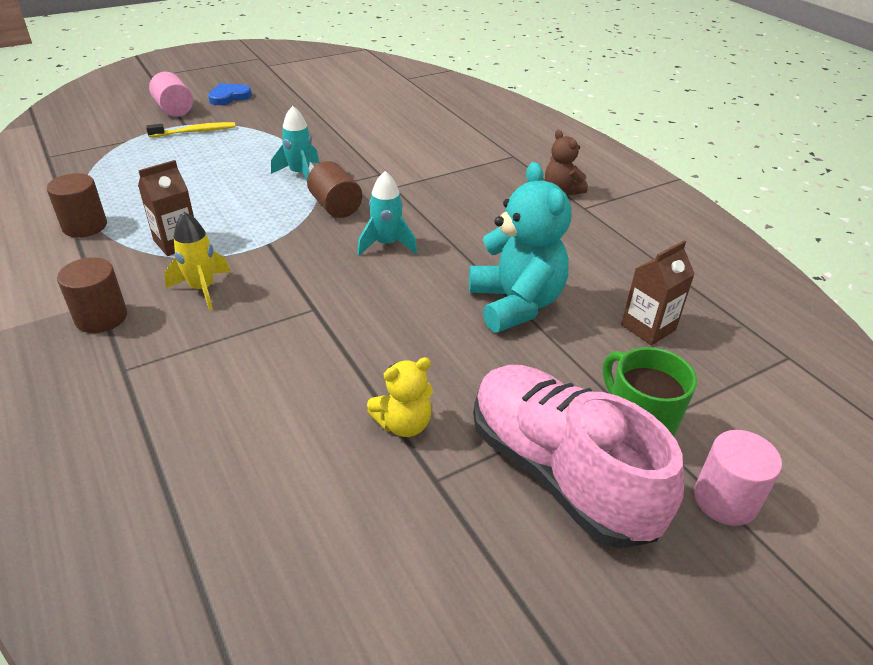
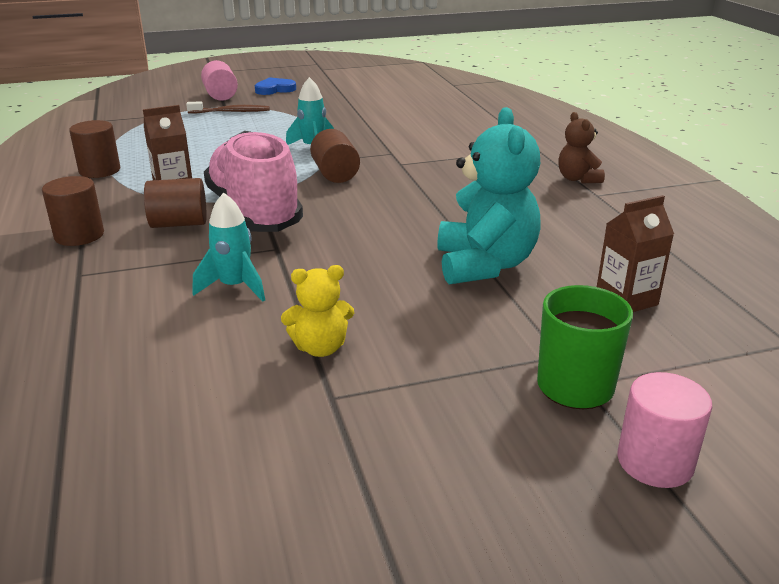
camera: 15 degrees right, 10 degrees down
yellow toothbrush [146,122,236,138] -> brown toothbrush [186,101,270,114]
yellow rocket [164,212,230,311] -> brown cylinder [144,178,207,228]
turquoise rocket [357,171,417,256] -> turquoise rocket moved to [193,193,265,302]
pink shoe [473,365,684,548] -> pink shoe moved to [204,131,303,232]

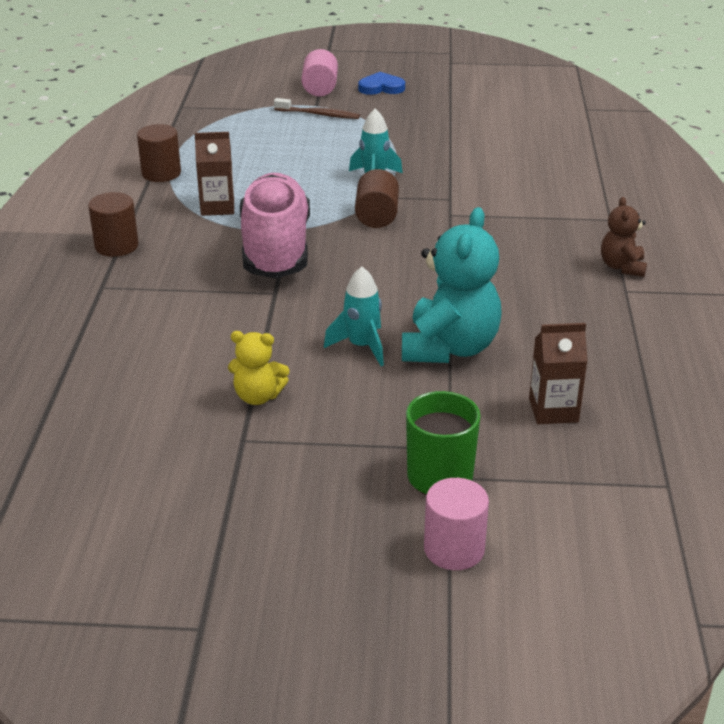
camera: 20 degrees right, 5 degrees up
brown cylinder [144,178,207,228] -> none
turquoise rocket [193,193,265,302] -> turquoise rocket moved to [324,267,384,366]

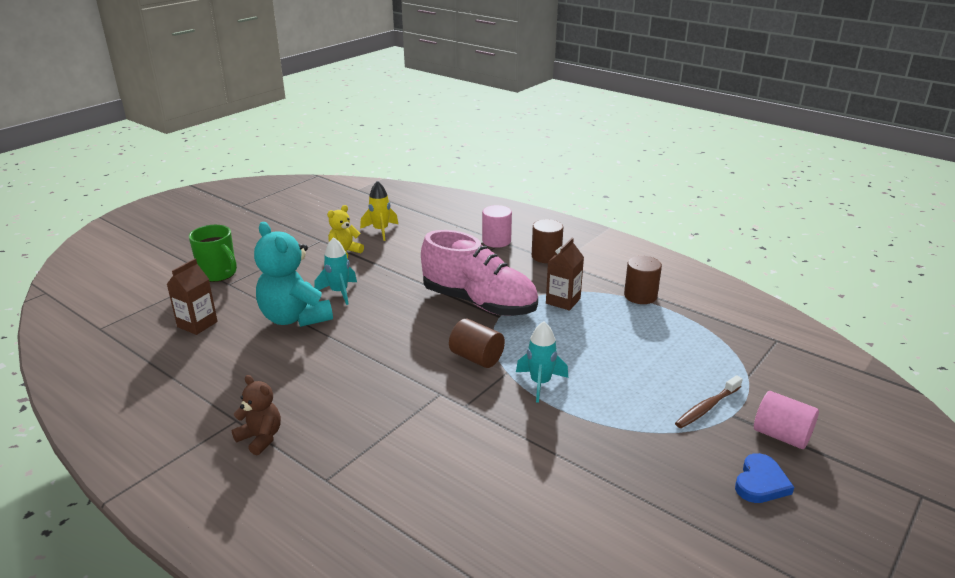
camera: 125 degrees right, 5 degrees down
pink cylinder [424,478,489,570] -> pink cylinder moved to [482,205,512,248]
none -> yellow rocket [360,181,398,241]

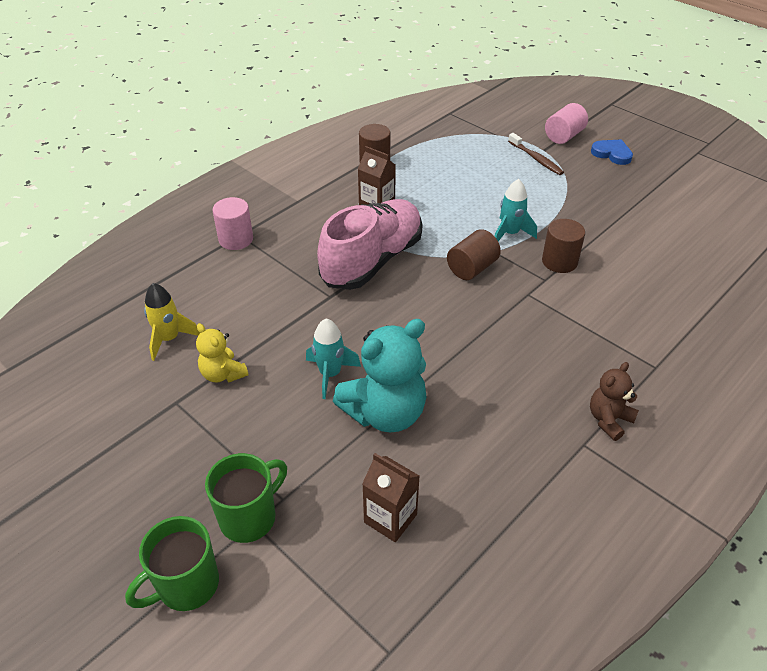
camera: 85 degrees left, 15 degrees up
brown cylinder [532,219,563,263] -> brown cylinder moved to [542,219,585,273]
none -> green mug [125,516,219,611]

